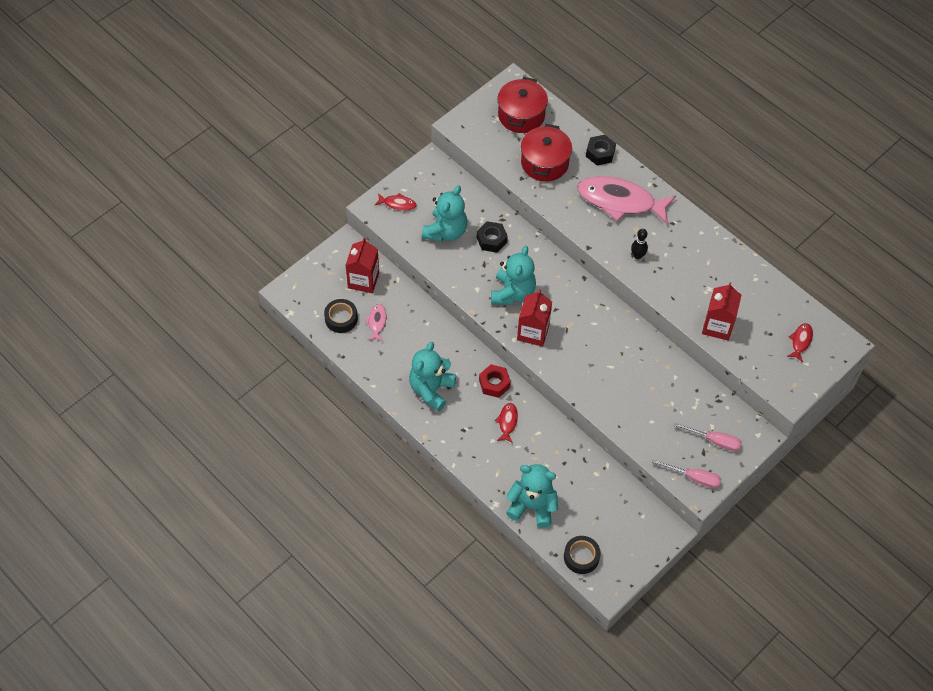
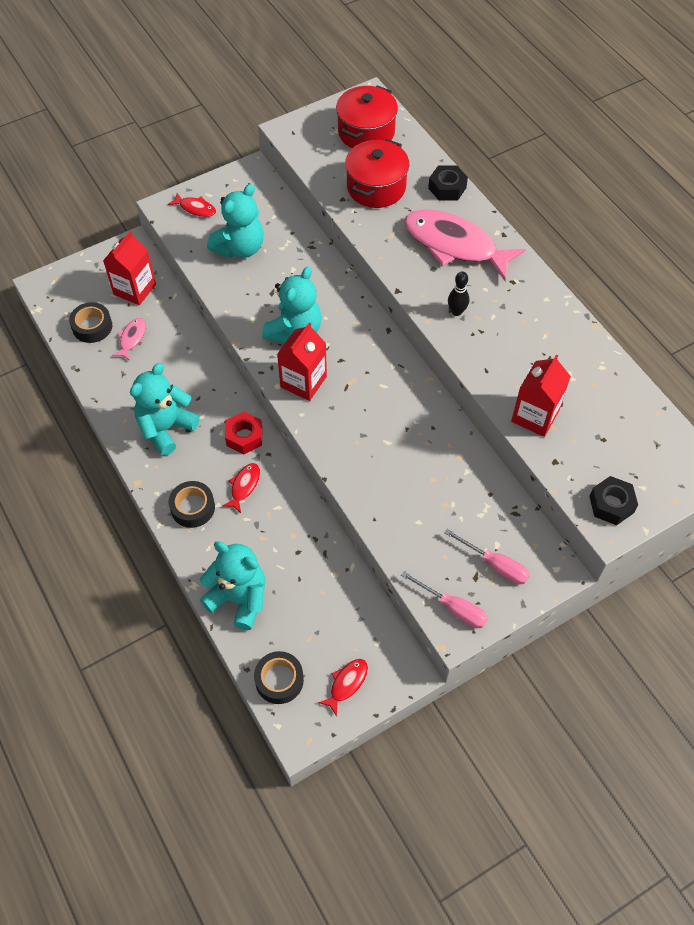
camera: 15 degrees right, 0 degrees up
black nut [477,221,508,253] -> black nut moved to [589,476,638,525]
red fish [787,323,813,362] -> red fish moved to [318,659,368,716]
none -> black tape [169,481,215,528]

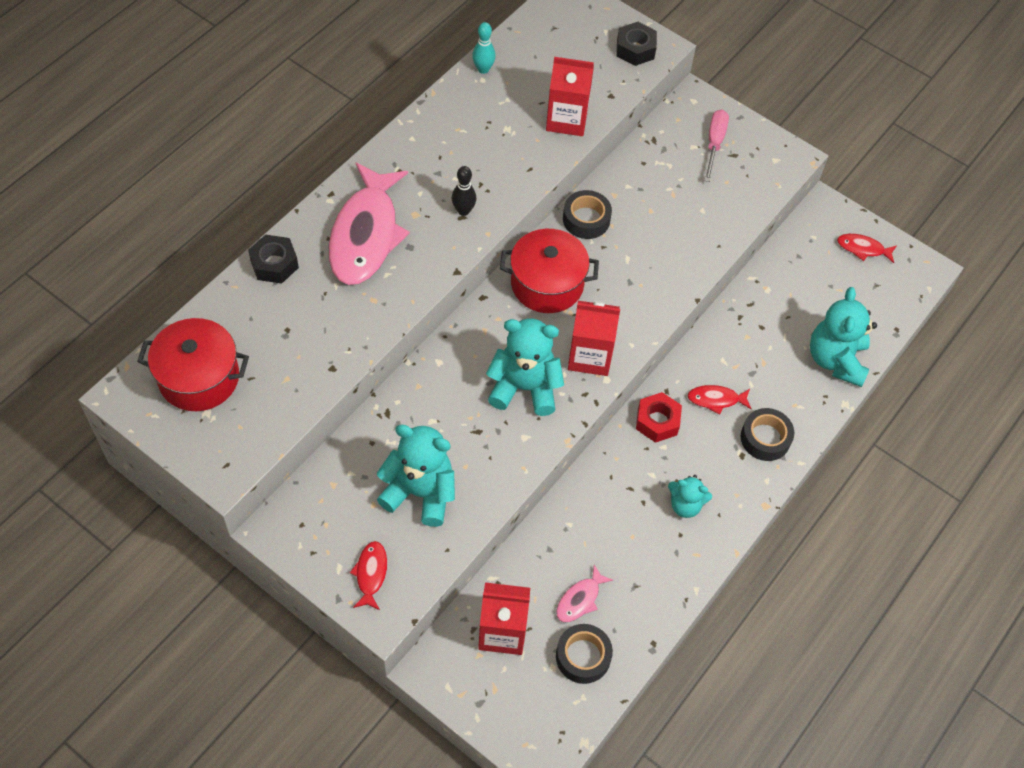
camera: 115 degrees left, 0 degrees up
pink fish [112,318,146,361] -> pink fish turned 45 degrees counterclockwise [556,565,613,622]
turquoise teddy bear [130,363,200,456] -> turquoise teddy bear [668,475,712,518], size x0.58
black tape [254,651,304,704] -> black tape moved to [563,190,612,239]
red pot [345,139,409,208] -> red pot moved to [500,229,599,313]
pink screwdriver [401,571,488,628] -> none
none -> turquoise bowling pin [472,22,496,74]

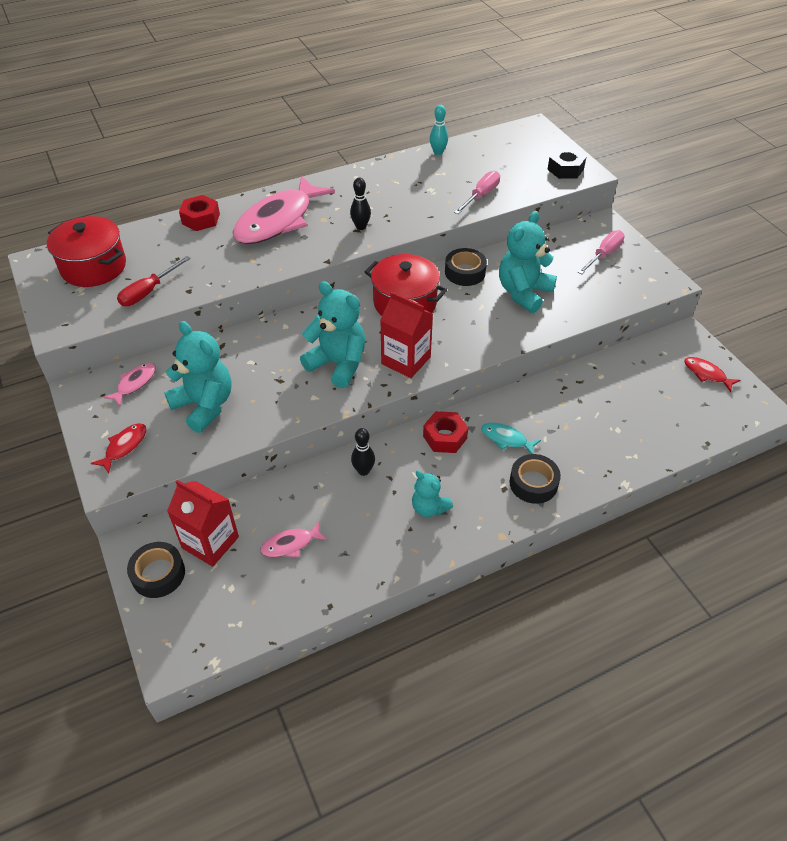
camera: 30 degrees right, 10 degrees down
black nut [248,235,299,284] -> red nut [179,195,220,231]
red carton [546,57,594,136] -> pink screwdriver [454,171,500,214]
black tape [556,624,613,684] -> black tape moved to [127,542,185,598]
red fish [687,385,751,414] -> turquoise fish [481,423,541,454]
turquoise teddy bear [810,287,877,387] -> turquoise teddy bear moved to [499,211,557,313]
none -> pink fish [103,363,156,406]
none -> red screwdriver [117,256,191,306]
none -> black bowling pin [351,428,375,476]

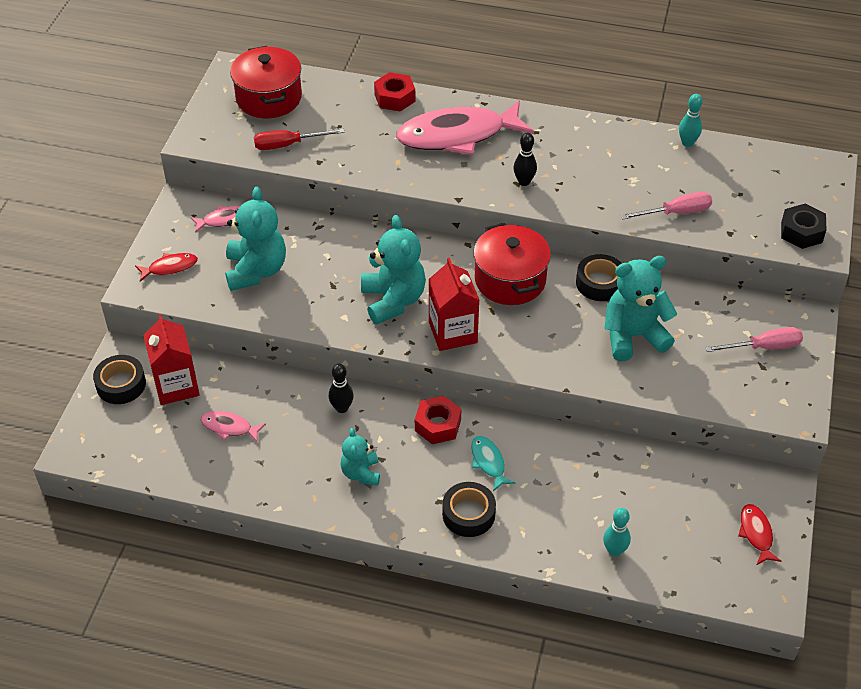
camera: 40 degrees right, 0 degrees up
none -> turquoise bowling pin [603,508,631,557]

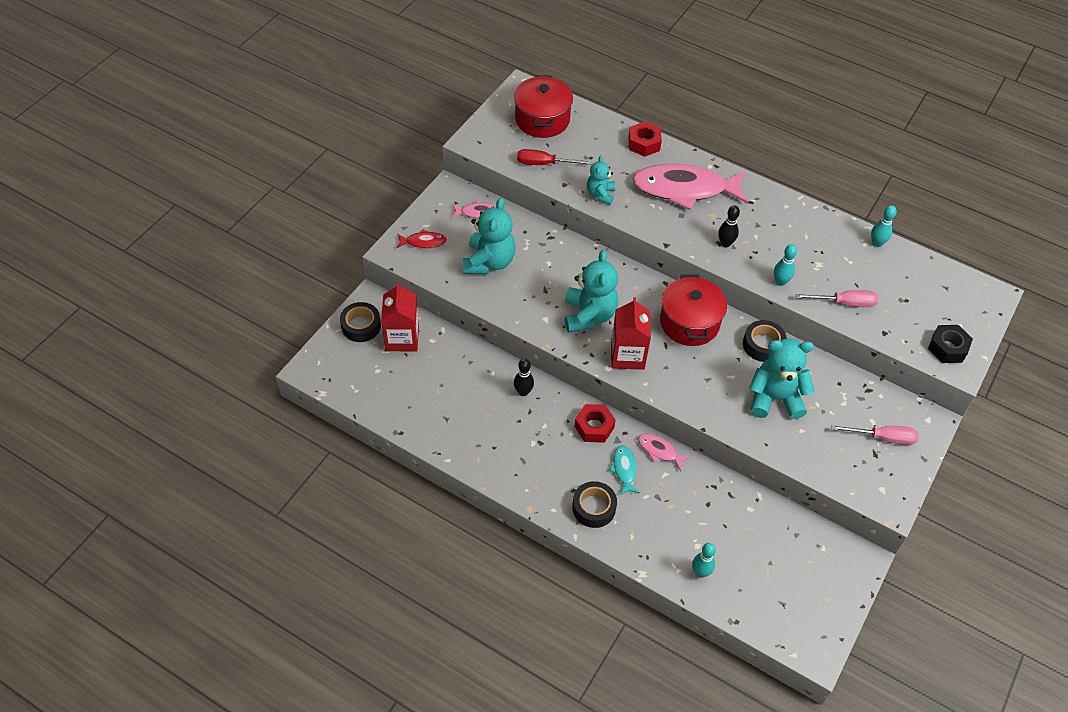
camera: 15 degrees right, 5 degrees up
pink fish [201,411,266,442] -> pink fish moved to [638,434,691,471]
turquoise teddy bear [340,428,380,486] -> turquoise teddy bear moved to [587,155,615,205]
red fish [738,504,782,565] -> none
none -> turquoise bowling pin [774,244,797,286]

